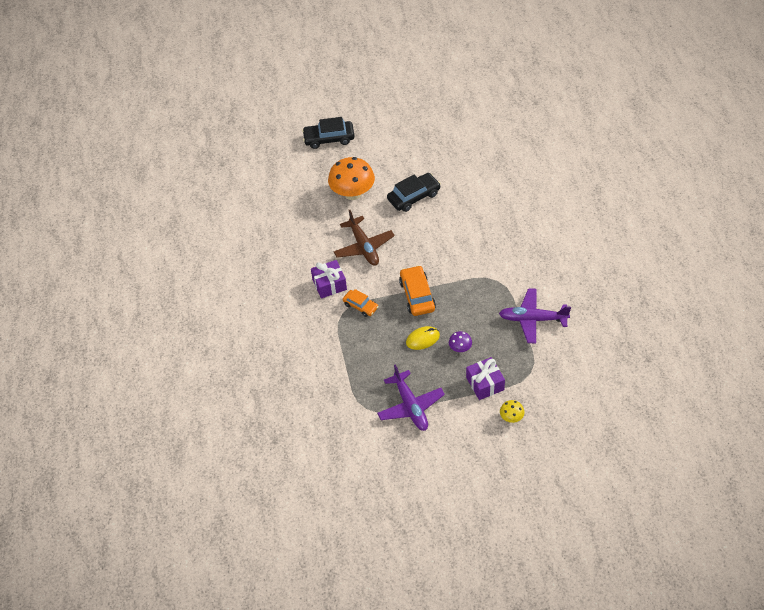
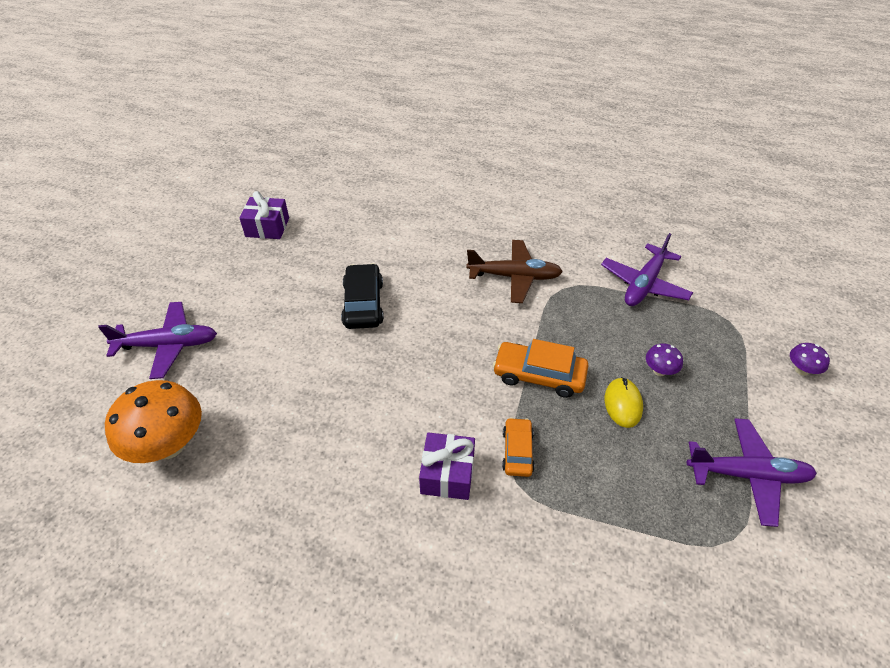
camera: 65 degrees left, 5 degrees down
black car [302,117,354,149] -> purple plane [98,302,217,379]
orange mushroom [328,157,375,200] -> orange mushroom moved to [105,380,202,463]
brown plane [334,210,395,266] -> brown plane moved to [466,240,563,303]
orange car [343,289,379,317] -> orange car turned 60 degrees counterclockwise [502,417,535,477]
purple gift [466,357,505,400] -> purple gift moved to [240,191,289,239]
yellow mushroom [500,400,524,423] -> purple mushroom [790,343,830,375]

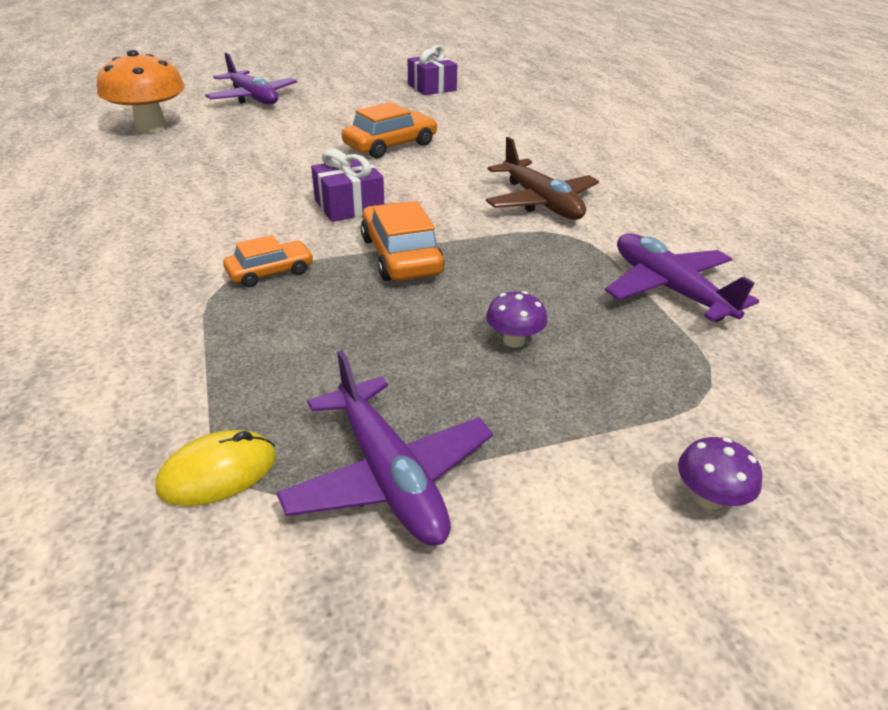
camera: 55 degrees right, 10 degrees down
black car [341,263,384,329] -> orange car [342,102,437,158]
purple gift [419,432,475,500] -> purple gift moved to [311,149,384,222]
purple plane [601,233,693,306] -> purple plane turned 60 degrees clockwise [605,233,759,322]
yellow mouse [605,377,643,428] -> yellow mouse moved to [156,430,276,506]

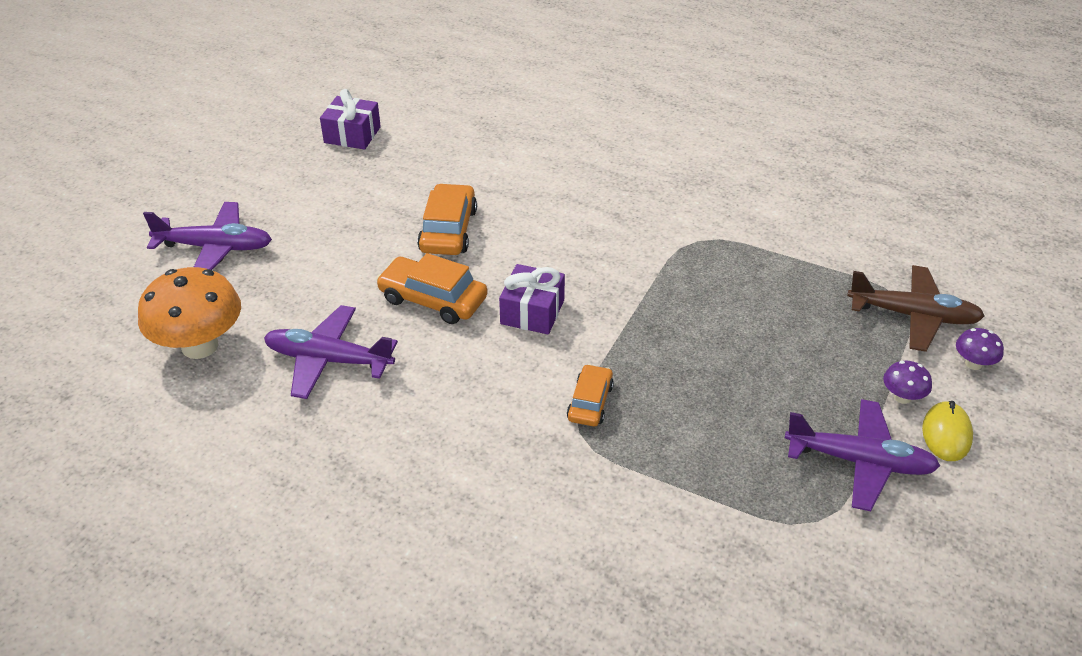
camera: 45 degrees left, 5 degrees up
yellow mouse [156,430,276,506] -> yellow mouse moved to [922,401,973,461]
orange car [361,201,445,281] -> orange car moved to [376,253,488,324]
brown plane [486,137,599,220] -> brown plane moved to [847,265,985,352]
purple mushroom [486,291,547,348] -> purple mushroom moved to [883,361,932,404]
purple plane [605,233,759,322] -> purple plane moved to [264,305,398,399]

